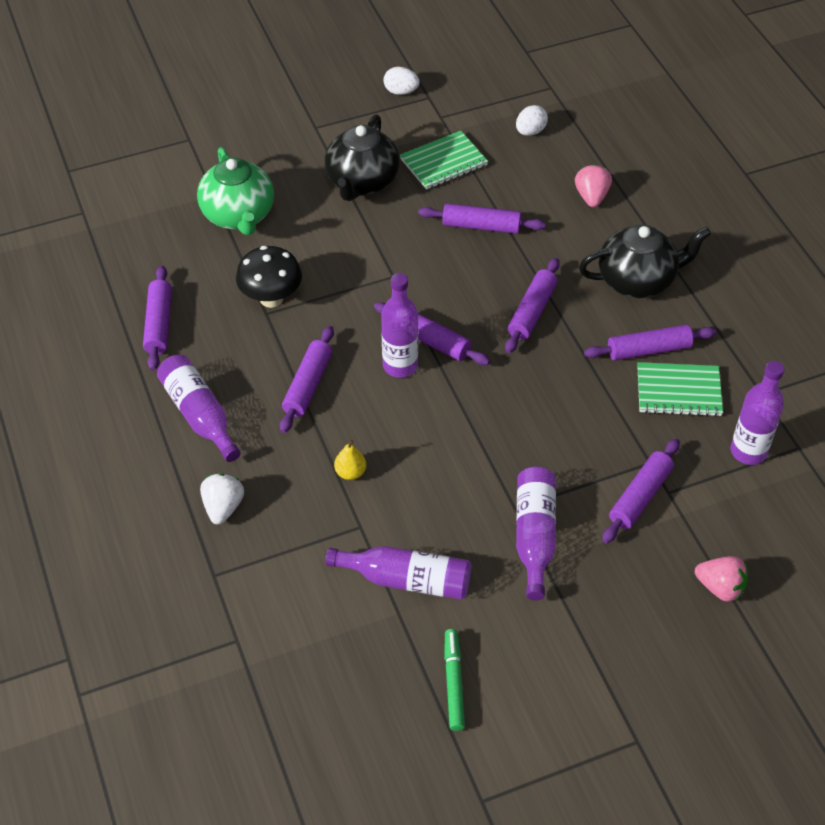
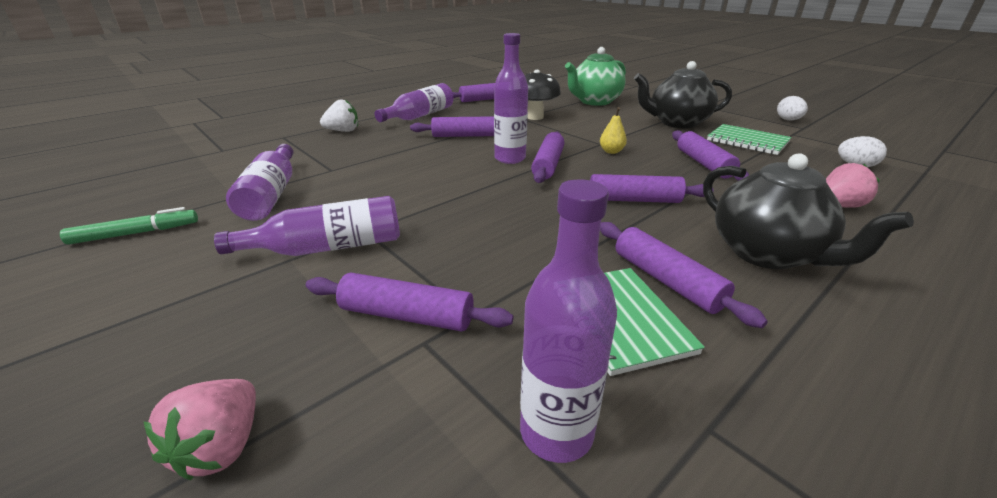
camera: 70 degrees right, 20 degrees down
yellow pear [334,440,366,480] -> yellow pear moved to [600,107,627,154]

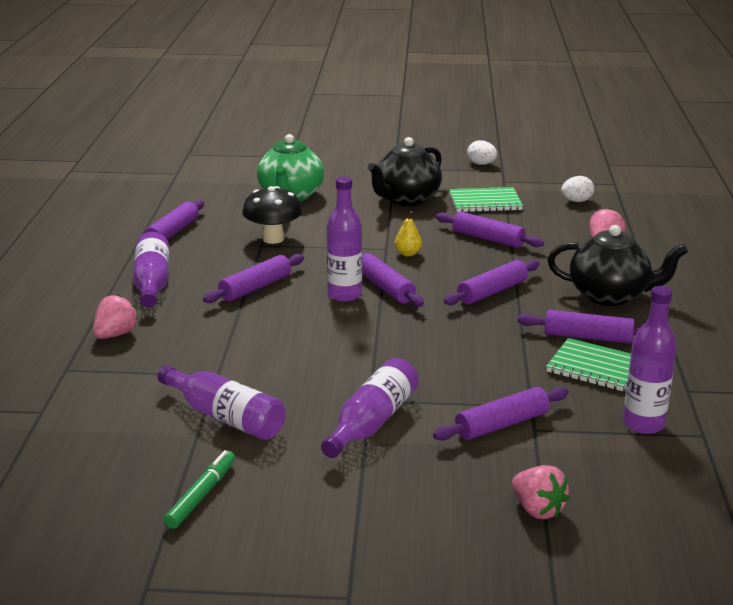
camera: 45 degrees left, 5 degrees down
white strawberry [320,99,358,132] -> pink strawberry [93,295,138,339]

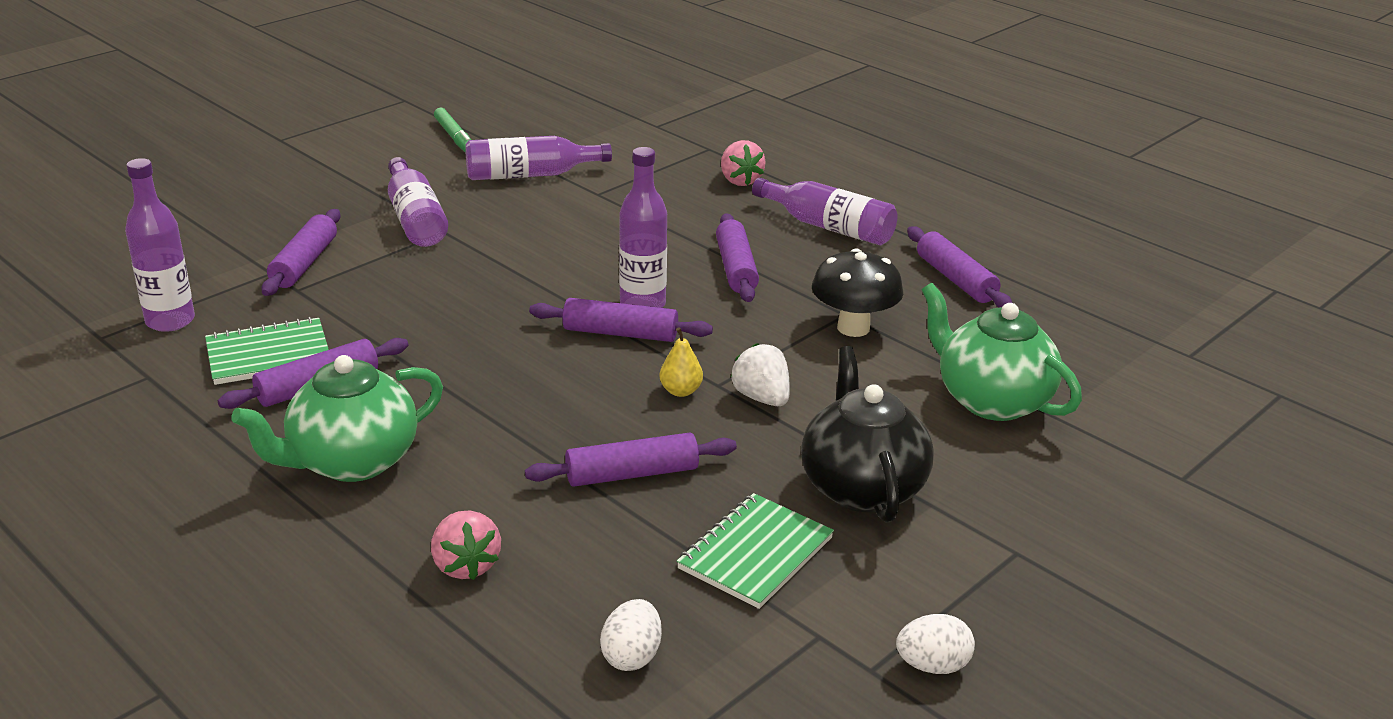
camera: 130 degrees right, 5 degrees up
purple rolling pin [444,260,540,305] -> none
pink strawberry [512,465,570,519] -> none
black teapot [548,225,688,306] -> green teapot [231,355,443,482]
none -> white strawberry [731,343,790,406]

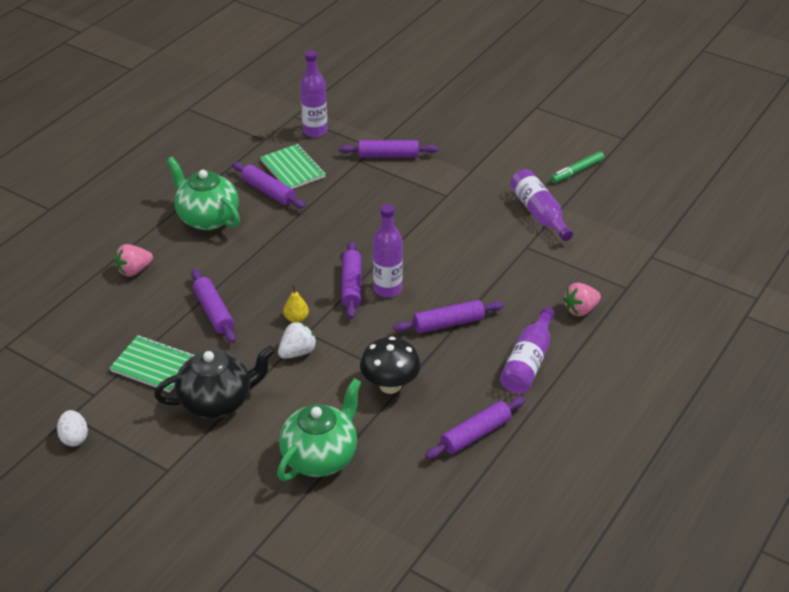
camera: 80 degrees right, 10 degrees up
purple bottle [388,157,448,247] -> none
white egg [600,599,662,671] -> none

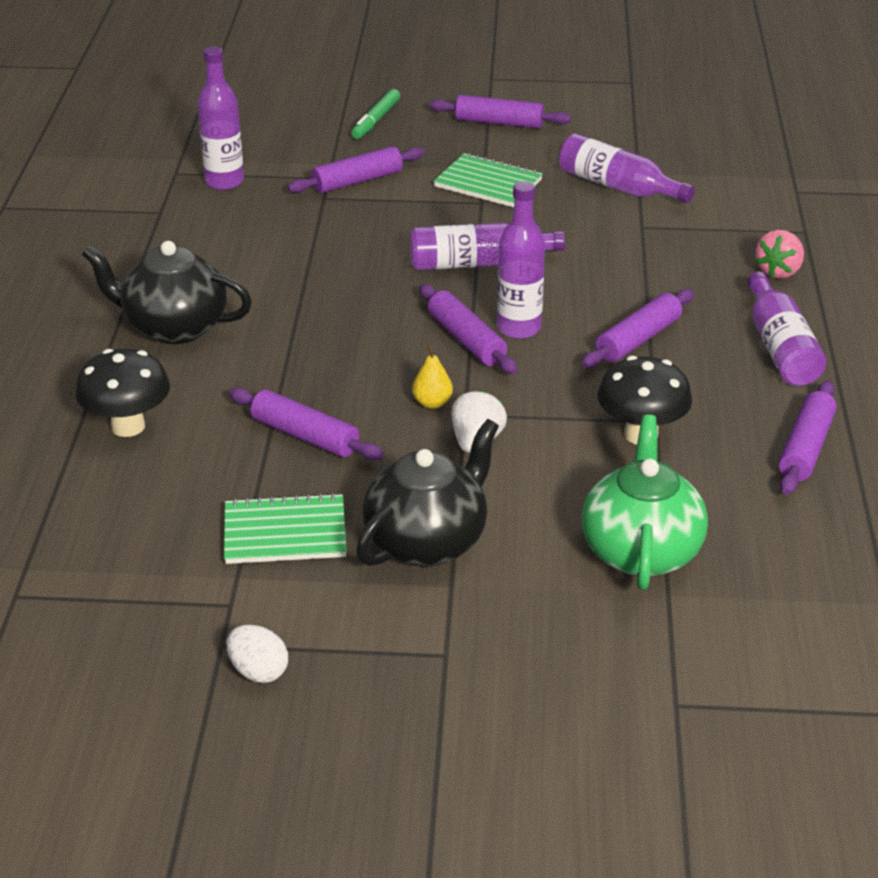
camera: 30 degrees left, 5 degrees down
pink strawberry [115,244,153,277] -> black mushroom [75,349,170,437]
green teapot [167,157,240,230] -> black teapot [82,241,252,344]
purple rolling pin [232,162,305,209] -> purple rolling pin moved to [429,95,571,129]
green notebook [260,144,326,189] -> green notebook moved to [434,153,543,207]
green marker [551,151,604,183] -> green marker moved to [351,89,400,139]
none -> purple bottle [410,223,565,270]

